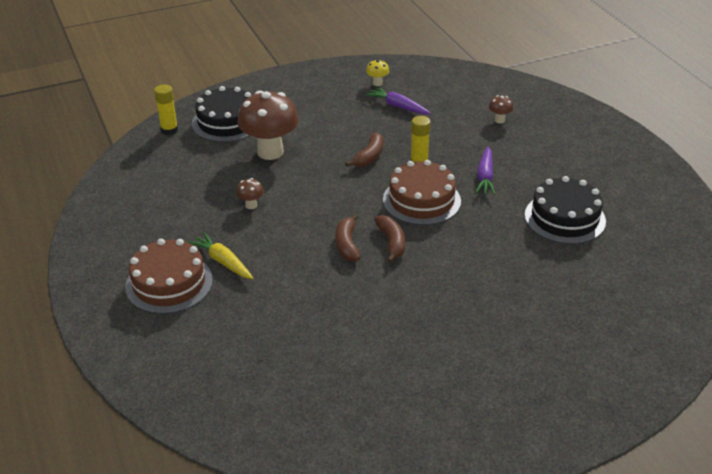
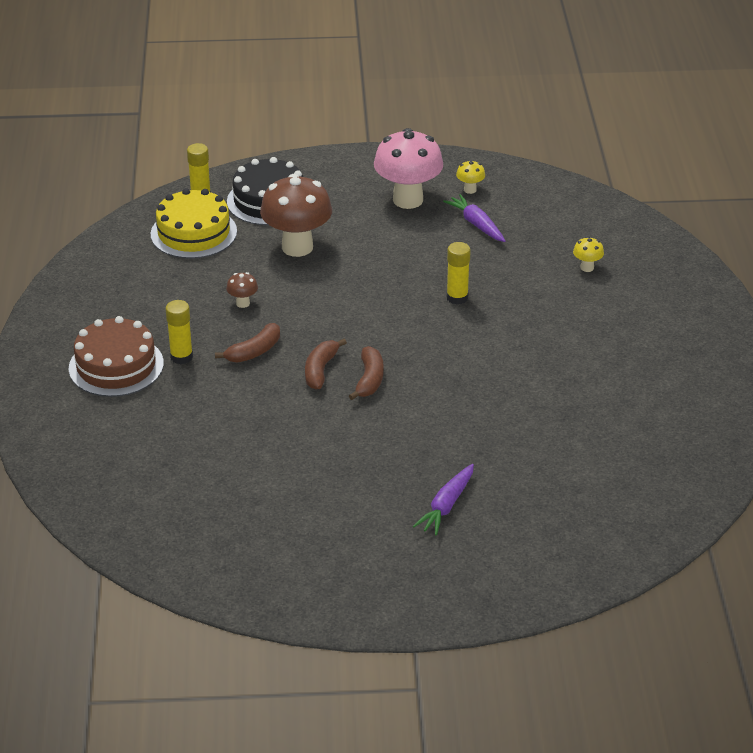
camera: 20 degrees right, 0 degrees up
yellow carrot [188,232,253,279] -> yellow glue stick [165,300,193,364]
brown banana [345,132,383,167] -> brown banana moved to [215,323,280,363]
brown cake [383,160,461,225] -> none
purple carrot [475,146,495,195] -> purple carrot moved to [413,464,474,536]
brown mushroom [489,95,513,123] -> yellow mushroom [573,236,604,272]
black cake [525,176,606,244] -> none
none -> yellow cake [151,188,237,259]
none -> pink mushroom [374,128,443,209]

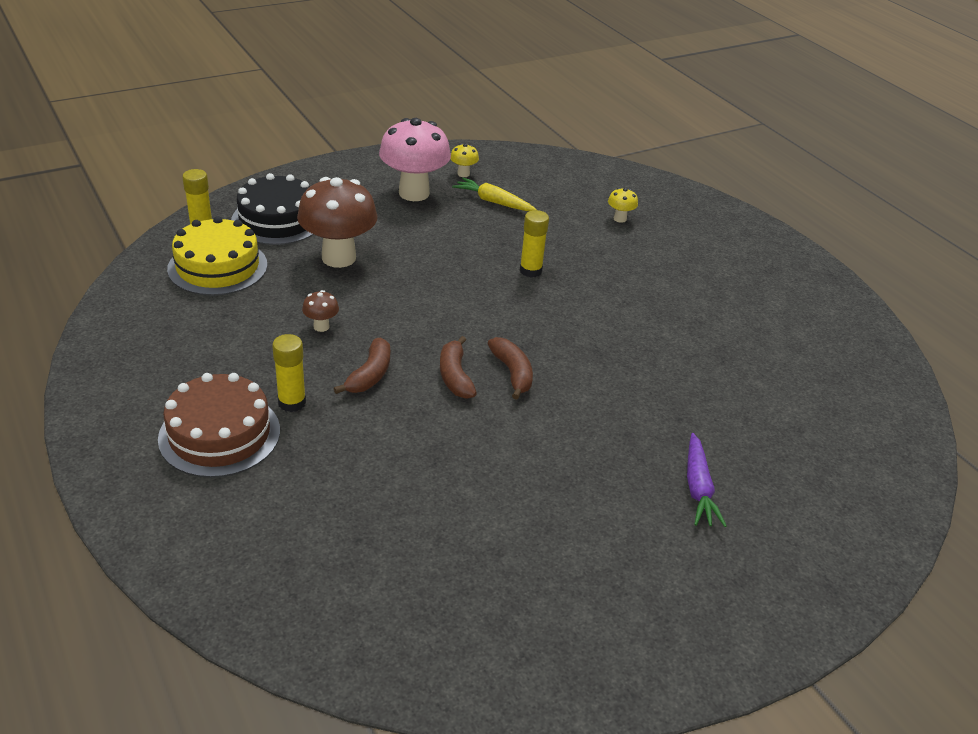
camera: 30 degrees left, 0 degrees up
purple carrot [443,194,506,242] -> yellow carrot [452,178,537,211]

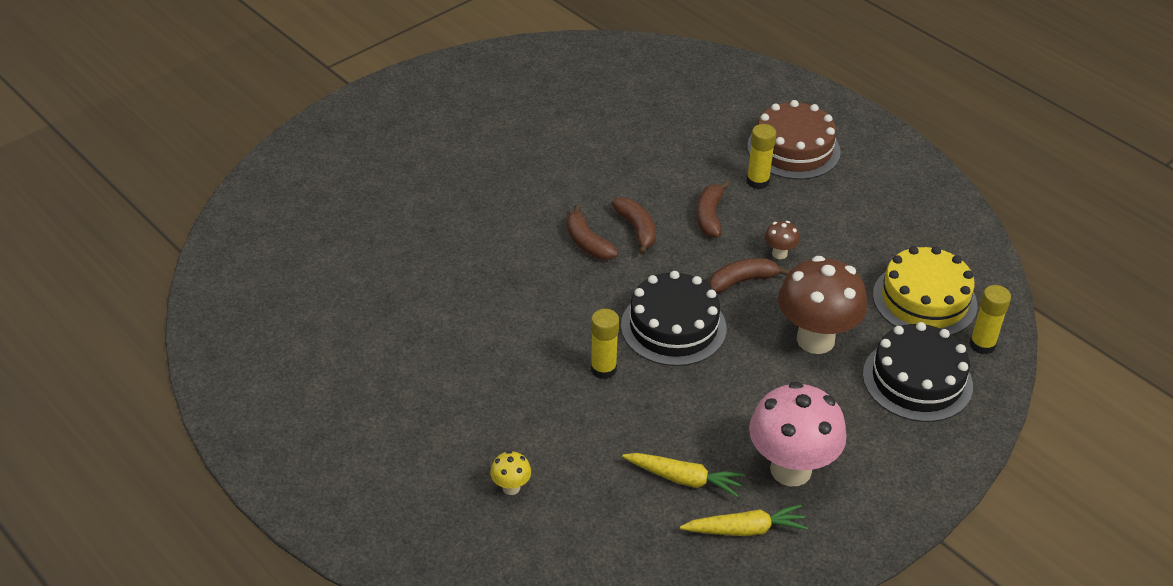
camera: 170 degrees right, 5 degrees up
yellow mushroom [450,144,479,177] -> yellow carrot [680,504,808,536]
purple carrot [687,433,727,527] -> none
none -> black cake [621,271,726,366]
none -> brown banana [709,258,789,293]

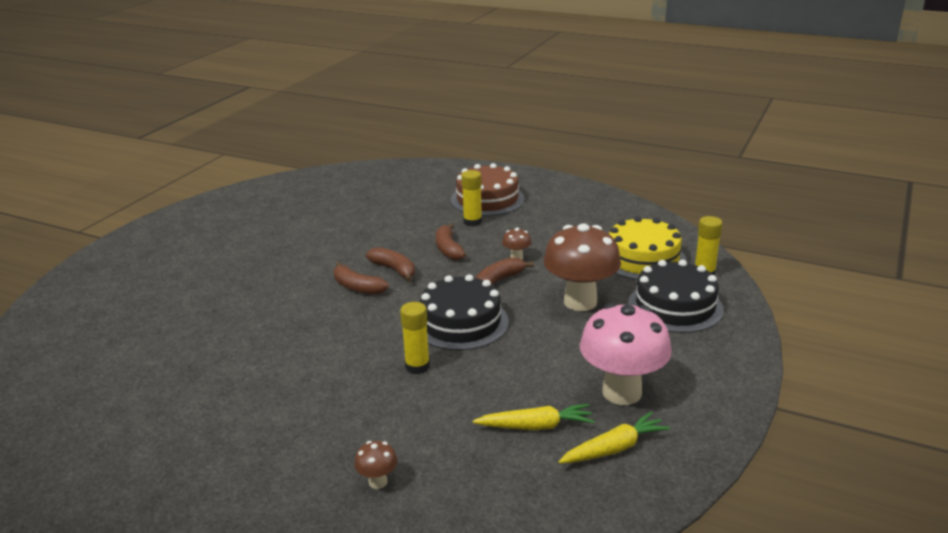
camera: 20 degrees left, 15 degrees down
yellow mushroom [490,451,531,495] -> brown mushroom [354,441,398,489]

